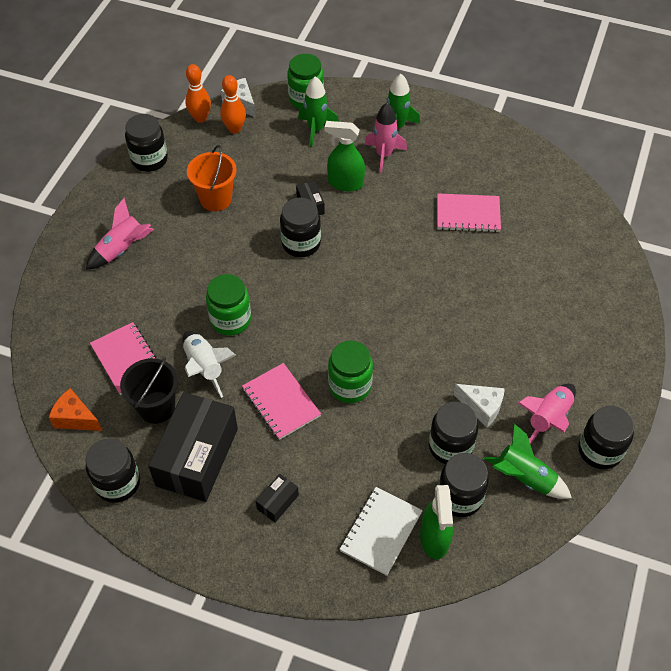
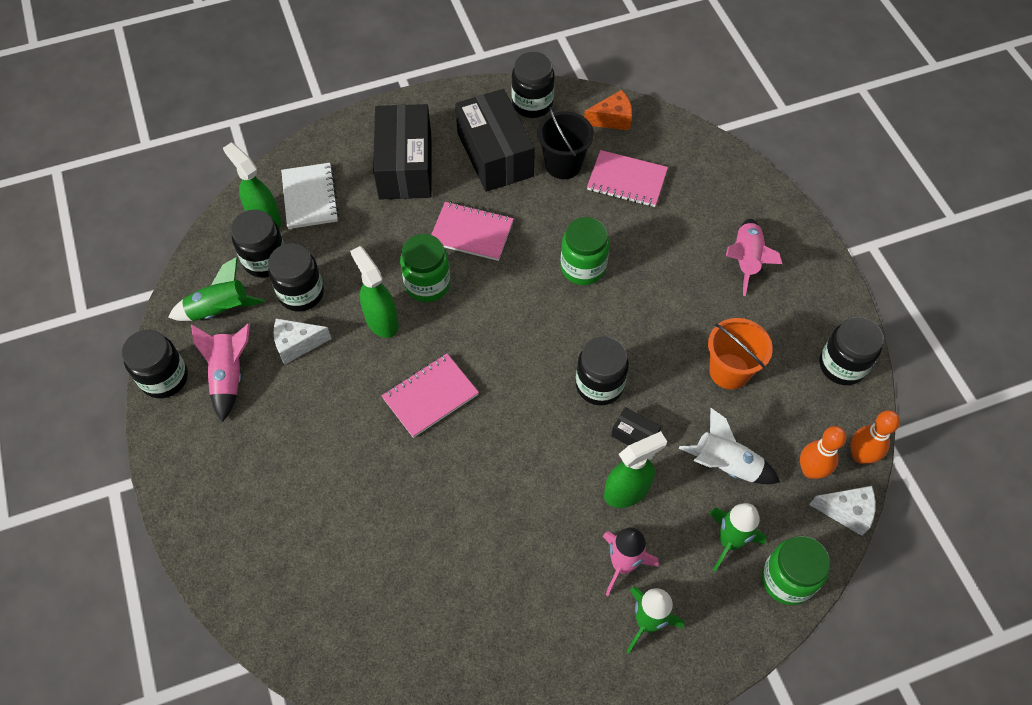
camera: 140 degrees right, 5 degrees up
white rocket [183,331,236,398] -> white rocket moved to [679,407,780,484]
black box [256,474,299,523] -> black box [373,104,432,200], size x2.34
pink notebook [437,194,501,232] -> pink notebook moved to [382,354,479,438]
none -> green spray bottle [350,246,399,338]

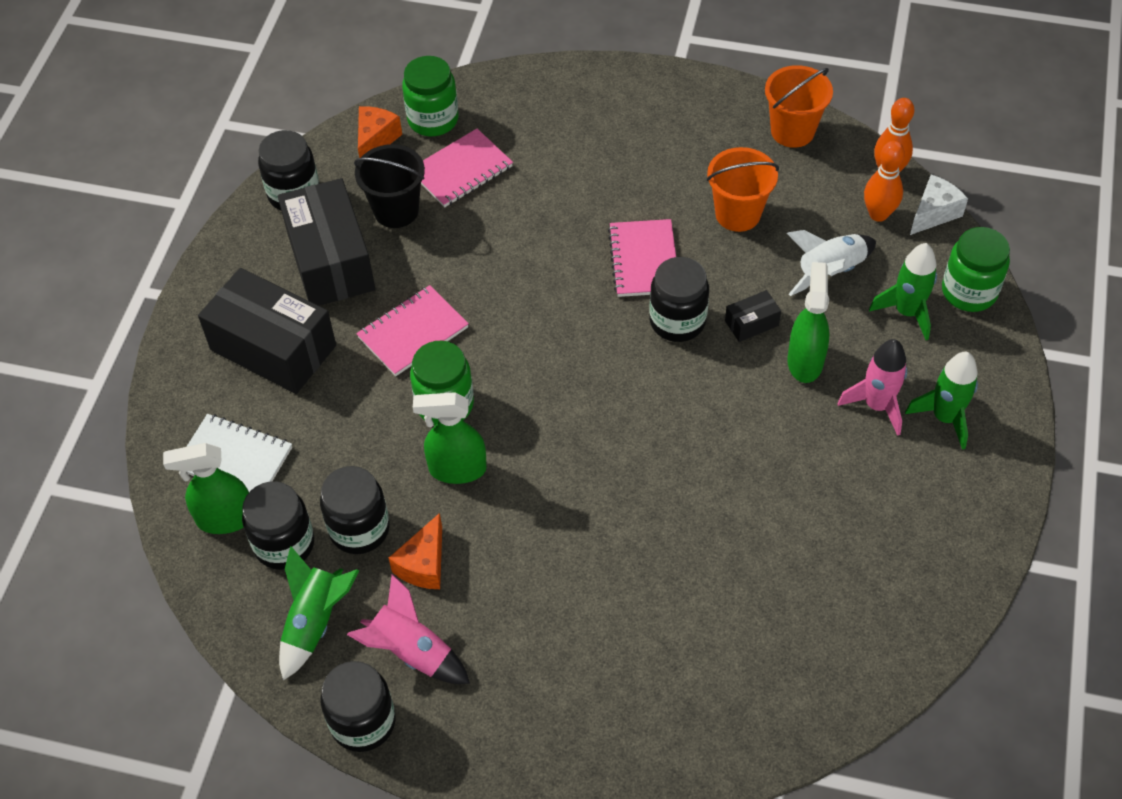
camera: 55 degrees left, 5 degrees down
white cheese [274,318,332,365] -> orange cheese [389,513,442,589]
pink notebook [382,354,479,438] -> pink notebook moved to [608,219,676,297]
black box [455,89,535,192] -> black box turned 60 degrees clockwise [278,178,375,306]
green jar [560,217,610,285] -> green jar moved to [402,56,458,136]
pink rocket [726,219,782,296] -> none
black jar [819,317,884,385] -> orange bucket [765,65,833,148]

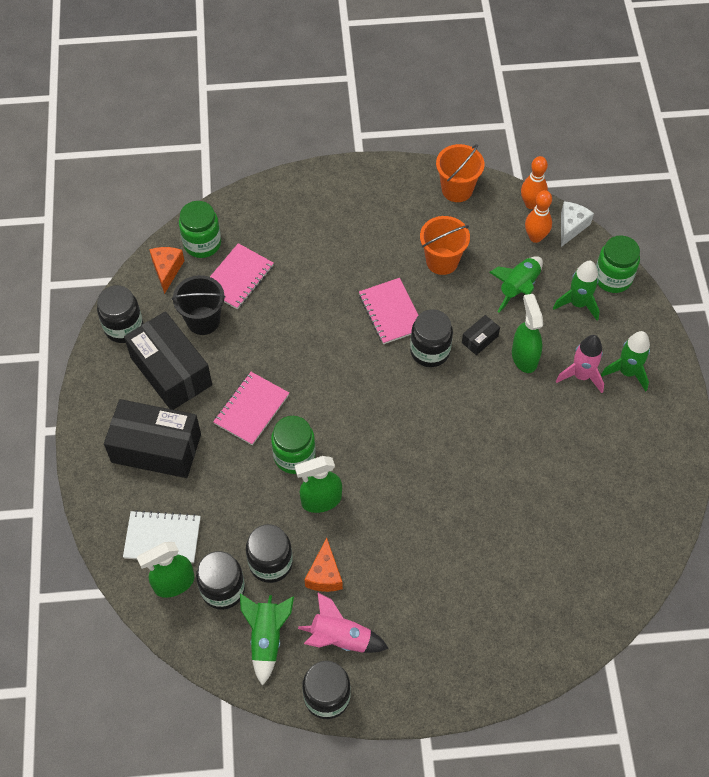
camera: 20 degrees left, 5 degrees up
white rocket [787,230,876,296] -> green rocket [489,256,543,313]

